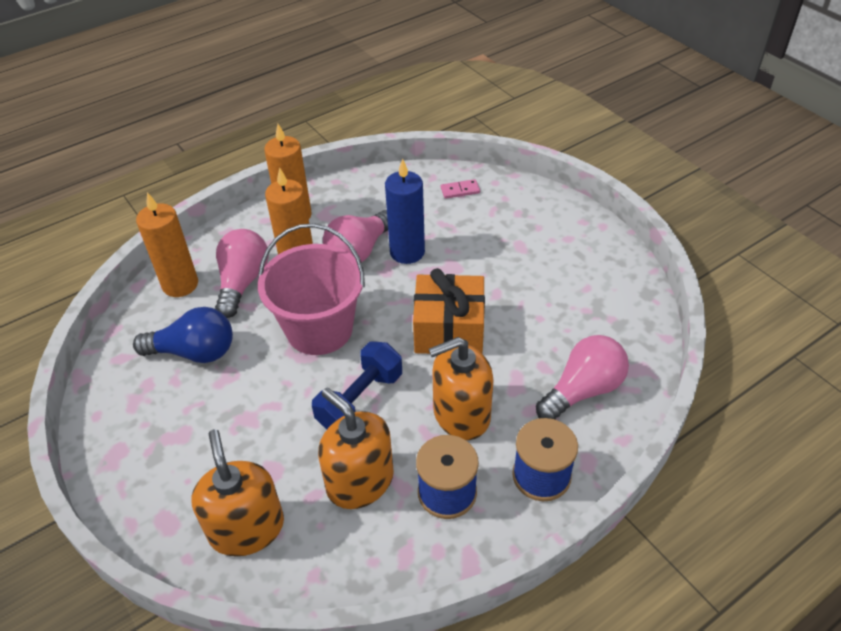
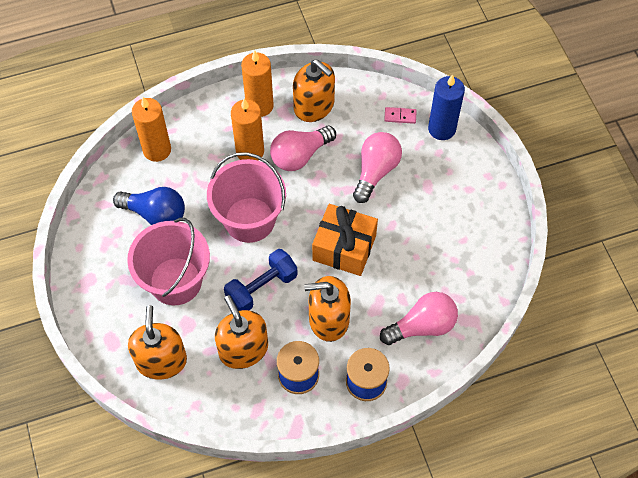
camera: 15 degrees right, 15 degrees up
pink light bulb [215,229,269,318] -> pink light bulb moved to [353,132,402,203]
blue candle [385,159,425,264] -> blue candle moved to [428,75,465,140]
none -> pink bucket [127,218,210,305]
none -> orange soap dispenser [293,59,335,122]

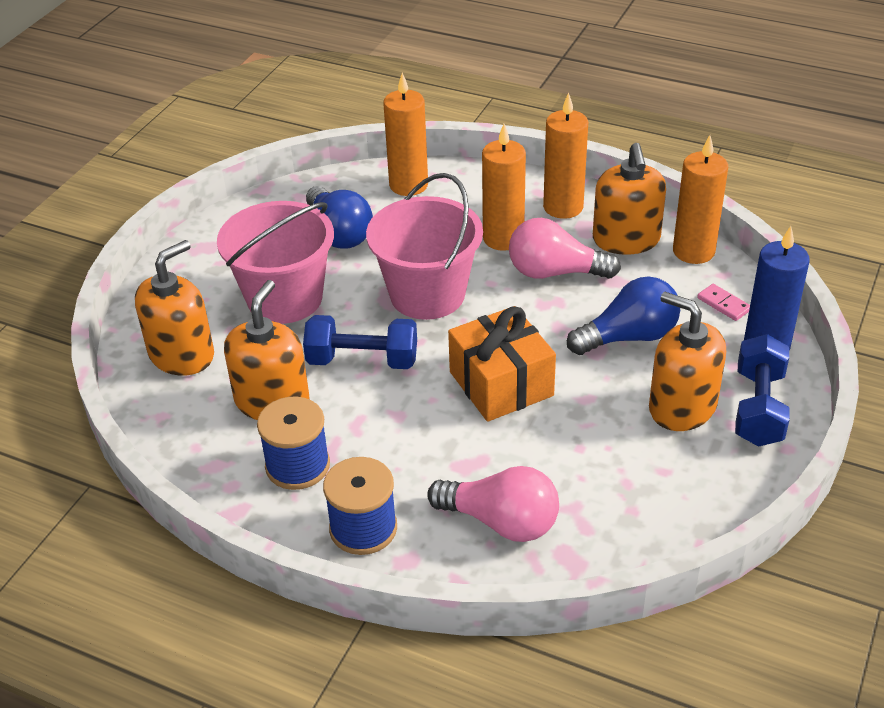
camera: 45 degrees right, 20 degrees down
orange soap dispenser [304,276,351,342] -> orange soap dispenser moved to [649,292,726,431]
pink light bulb [353,132,402,203] -> blue light bulb [567,276,680,355]
none -> orange candle [673,135,728,264]
none -> blue dumbbell [735,334,790,447]

